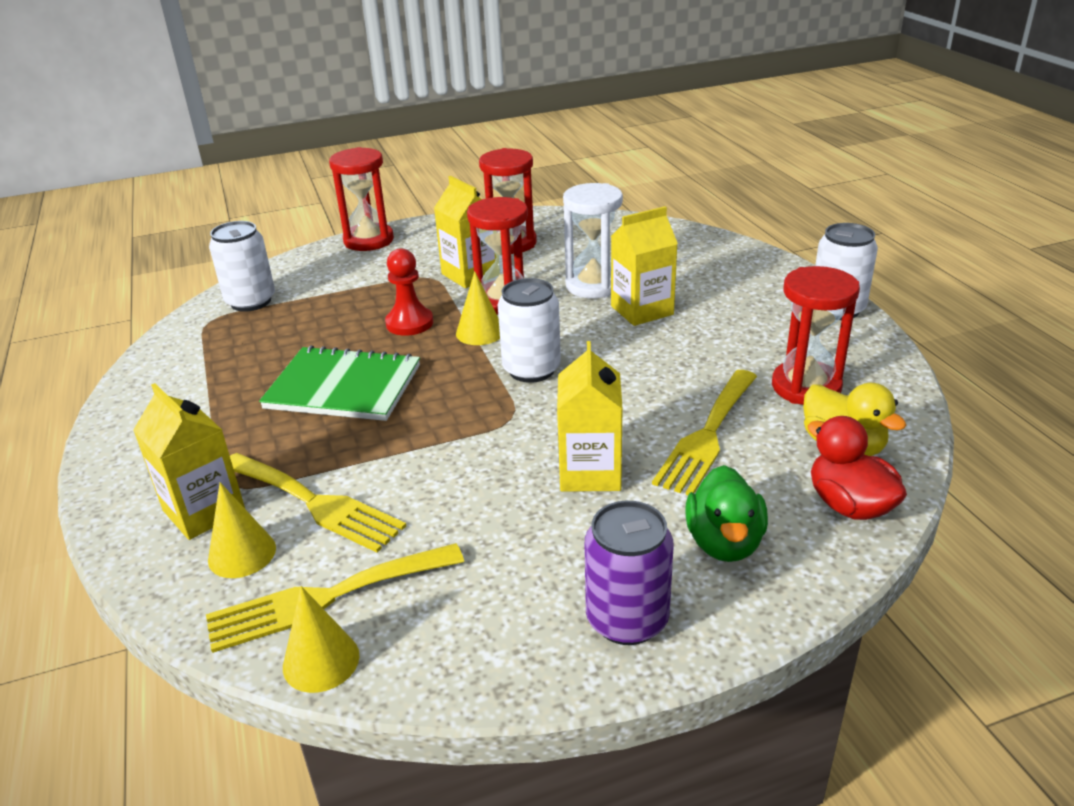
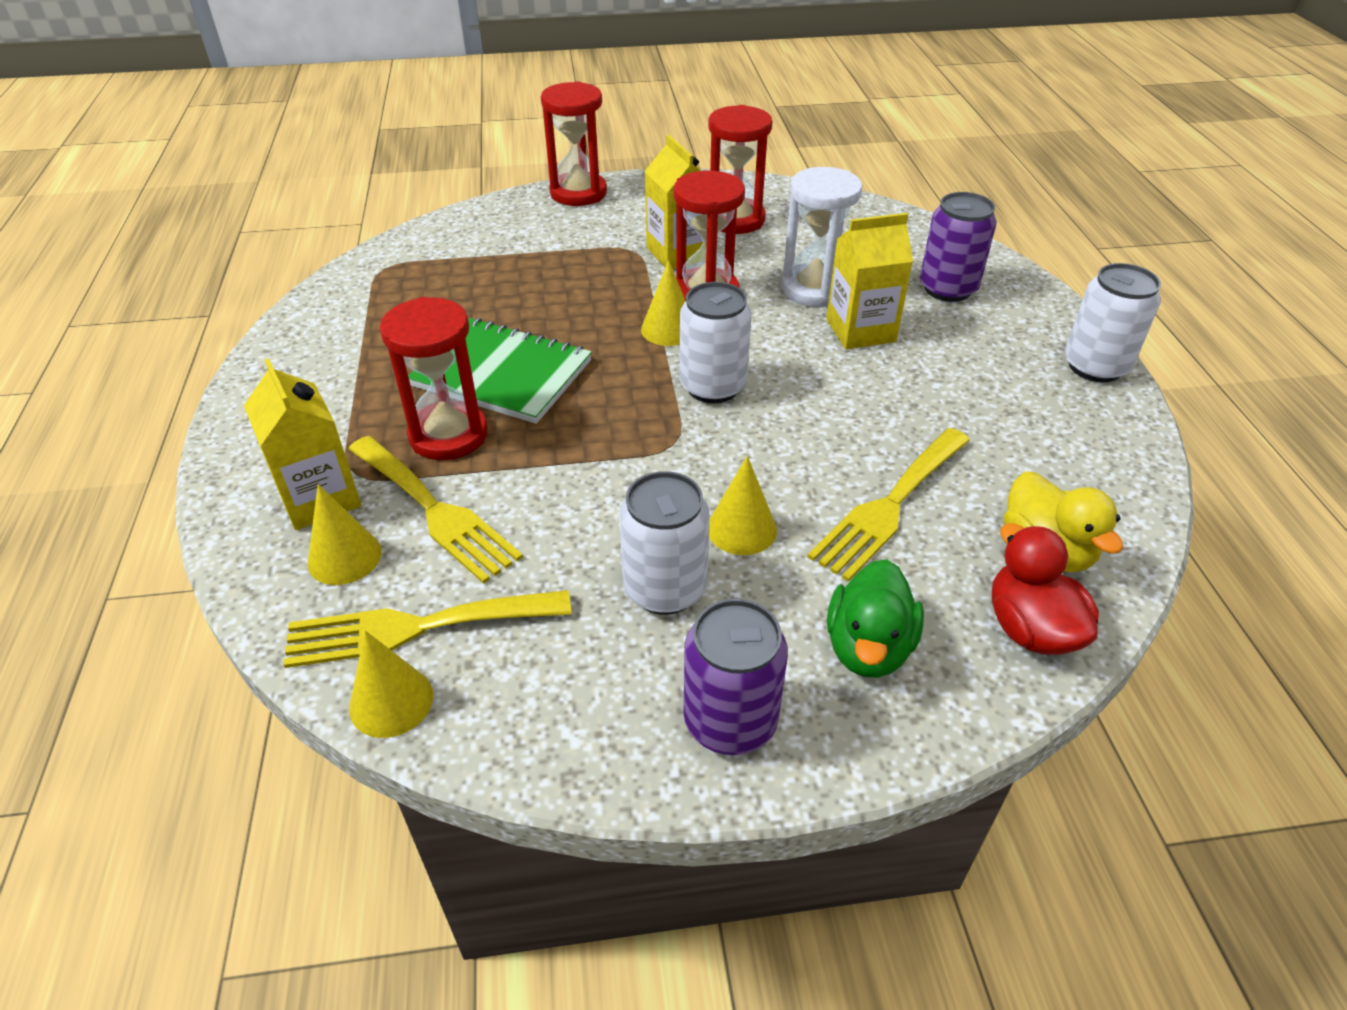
camera: 10 degrees right, 10 degrees up
white can [209,221,275,312] -> white can moved to [619,471,710,614]
red pawn [385,248,433,336] -> none
yellow carton [557,341,623,492] -> yellow cone [709,456,777,555]
red hourglass [772,266,860,405] -> red hourglass moved to [380,297,488,460]
none -> purple can [920,192,997,302]

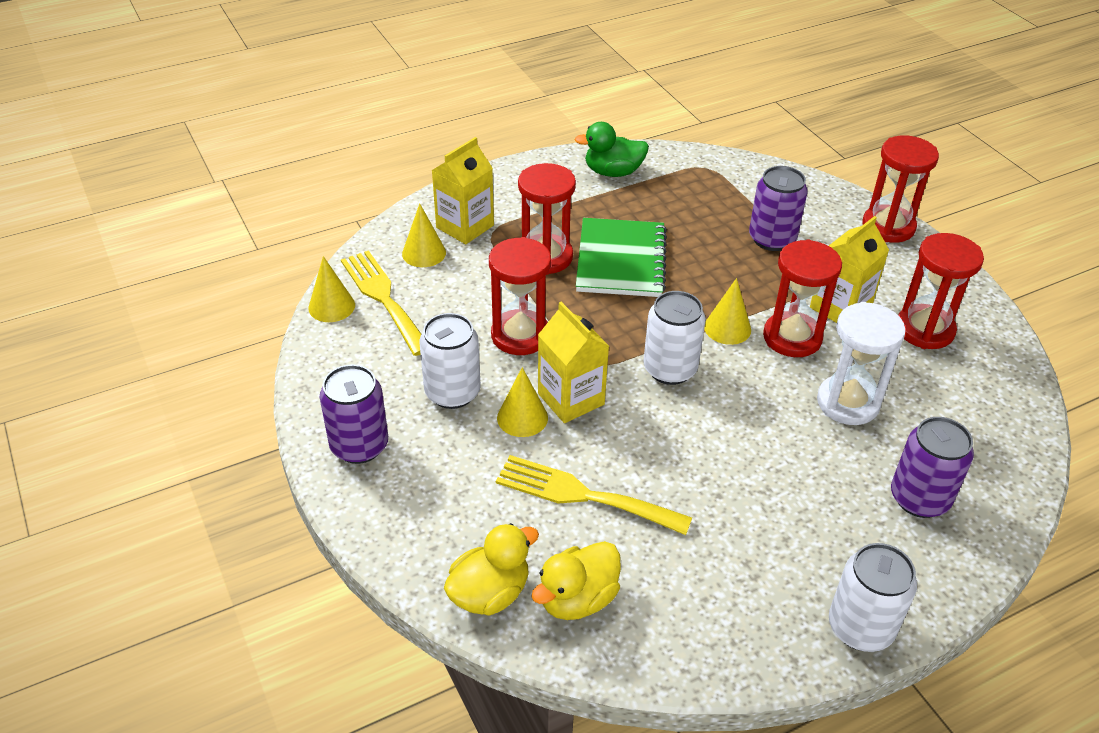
camera: 70 degrees right, 0 degrees up
yellow fork [348,436,523,584] -> none
yellow carton [826,213,913,349] -> yellow carton moved to [538,302,609,423]
green duck [827,559,924,678] -> green duck moved to [574,122,649,177]
red duck [992,523,1099,655] -> yellow duck [444,523,539,616]
none -> red hourglass [489,237,551,355]
none -> purple can [749,166,808,251]

